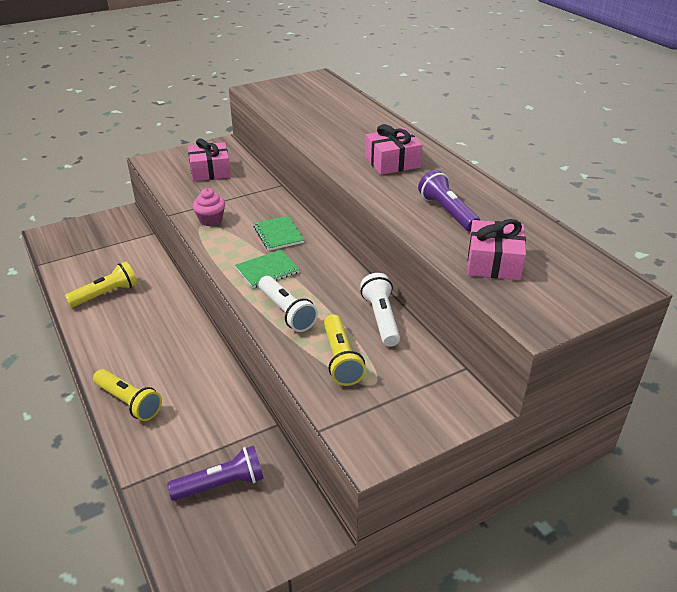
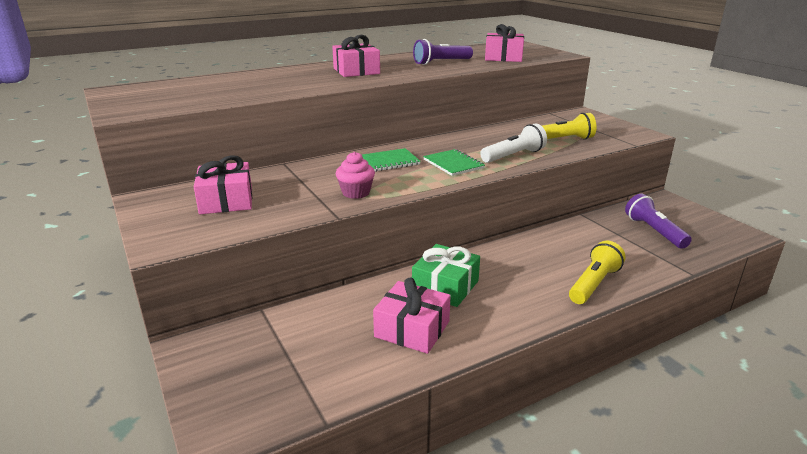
camera: 90 degrees left, 10 degrees down
yellow flashlight [65,262,137,307] -> pink gift [373,277,451,354]
white flashlight [360,273,400,347] -> none
none -> green gift [412,244,480,307]

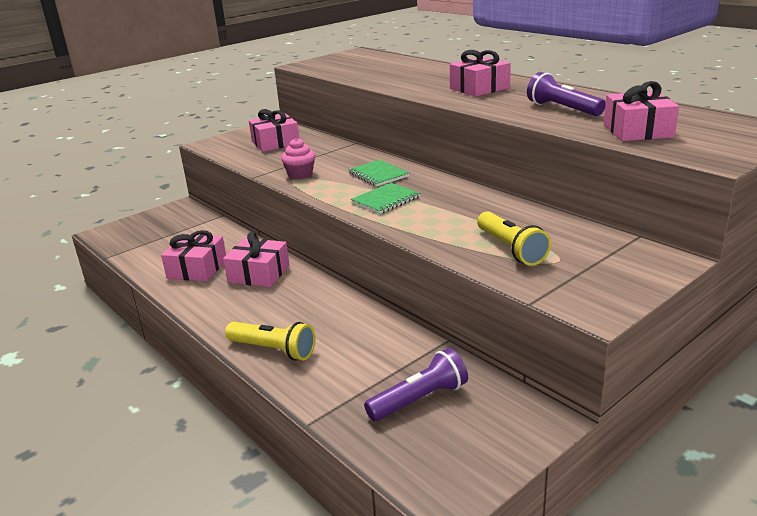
camera: 80 degrees right, 0 degrees up
green gift [412,244,480,307] -> pink gift [223,232,289,287]
white flashlight [480,123,547,163] -> none

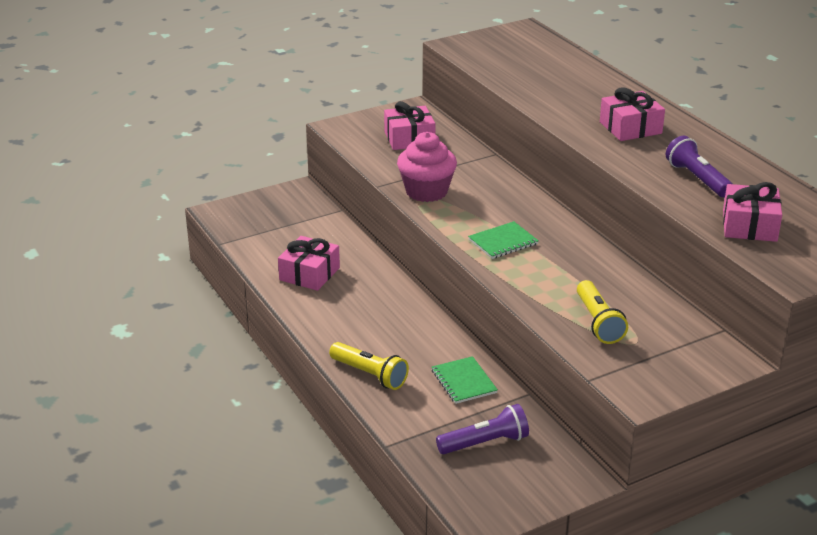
camera: 10 degrees right, 5 degrees up
pink gift [223,232,289,287] -> none
pink cupcake [281,138,315,179] -> pink cupcake [397,132,457,202], size x1.66
green notebook [348,160,409,186] -> green notebook moved to [432,356,498,404]

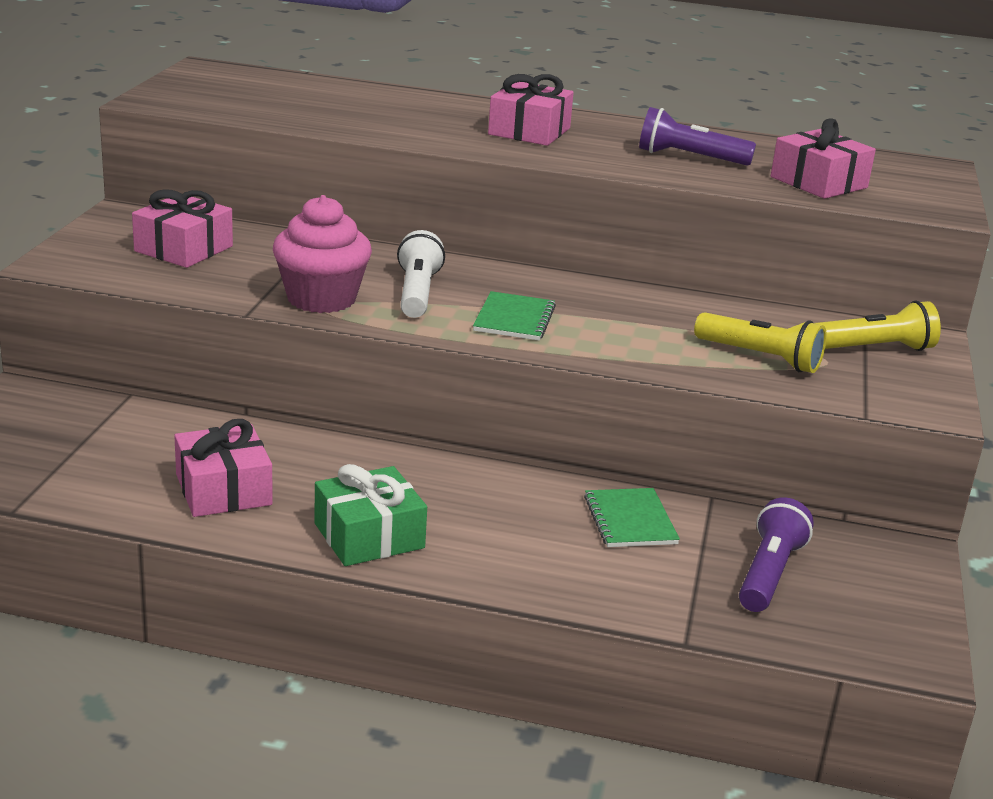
camera: 50 degrees left, 5 degrees down
yellow flashlight [329,342,409,390] -> yellow flashlight moved to [815,300,941,351]
green notebook [432,356,498,404] -> green notebook turned 60 degrees clockwise [584,488,680,547]
none -> green gift [314,464,427,566]
none -> white flashlight [397,230,445,318]

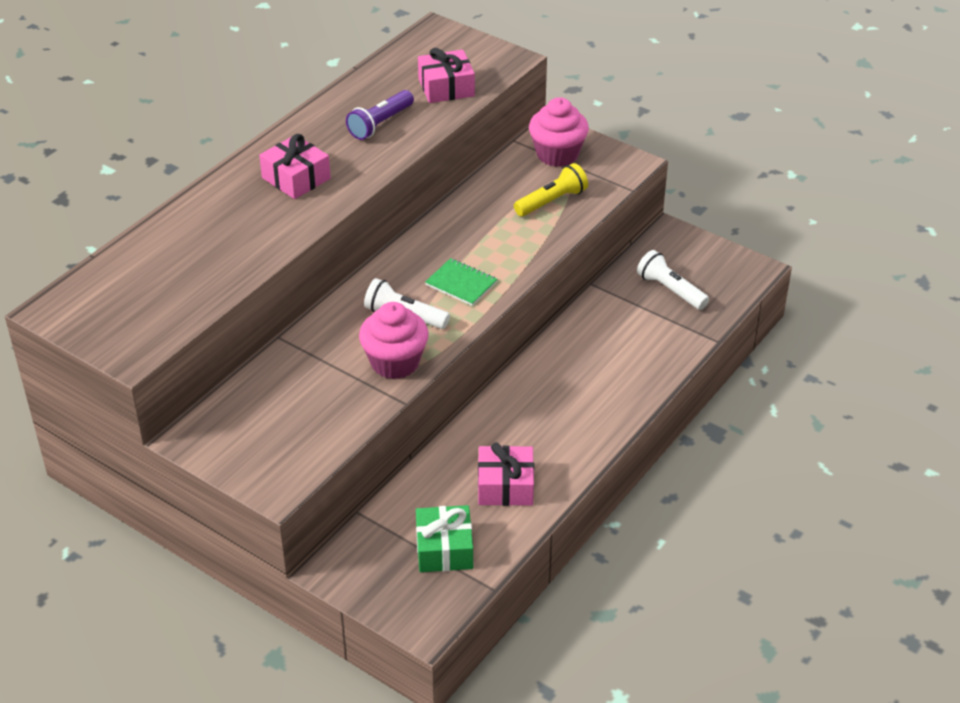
camera: 65 degrees left, 15 degrees up
pink gift [132,189,233,268] -> none
green gift [314,464,427,566] -> green gift moved to [416,505,473,572]
green notebook [584,488,680,547] -> none
purple flashlight [739,498,814,612] -> white flashlight [637,250,709,310]
yellow flashlight [815,300,941,351] -> pink cupcake [529,97,589,167]

